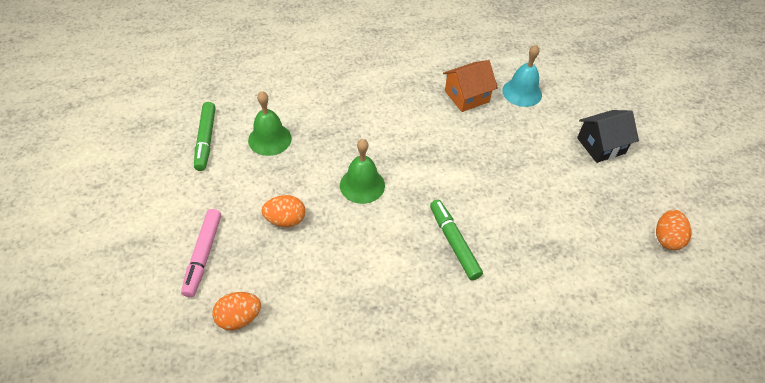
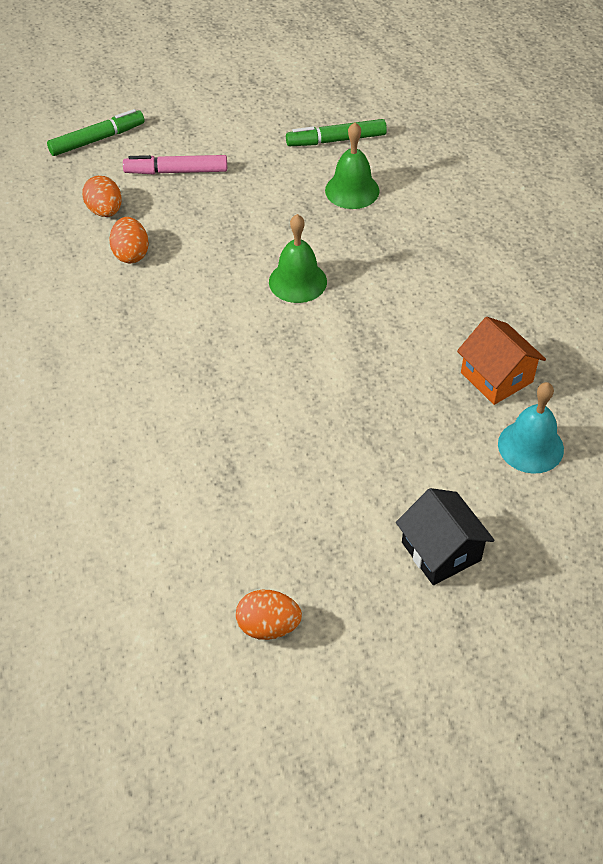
camera: 85 degrees right, 0 degrees up
orange egg [261,195,305,227] -> orange egg moved to [109,217,149,263]
green marker [430,200,483,280] -> green marker moved to [47,109,145,156]

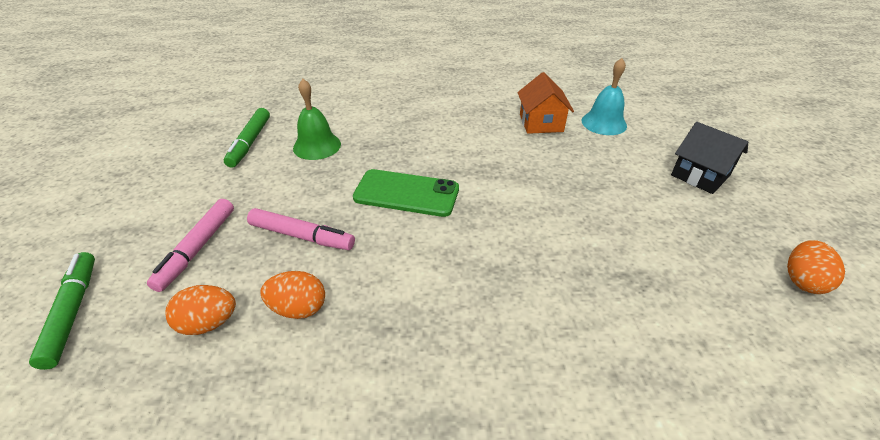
camera: 75 degrees left, 10 degrees down
green bell [269,214,327,303] -> green phone [353,169,459,217]
black house [396,488,495,585] -> black house turned 60 degrees clockwise [671,122,748,194]
orange house [457,317,546,405] -> orange house turned 75 degrees counterclockwise [517,72,574,134]
none -> pink marker [247,208,355,250]

